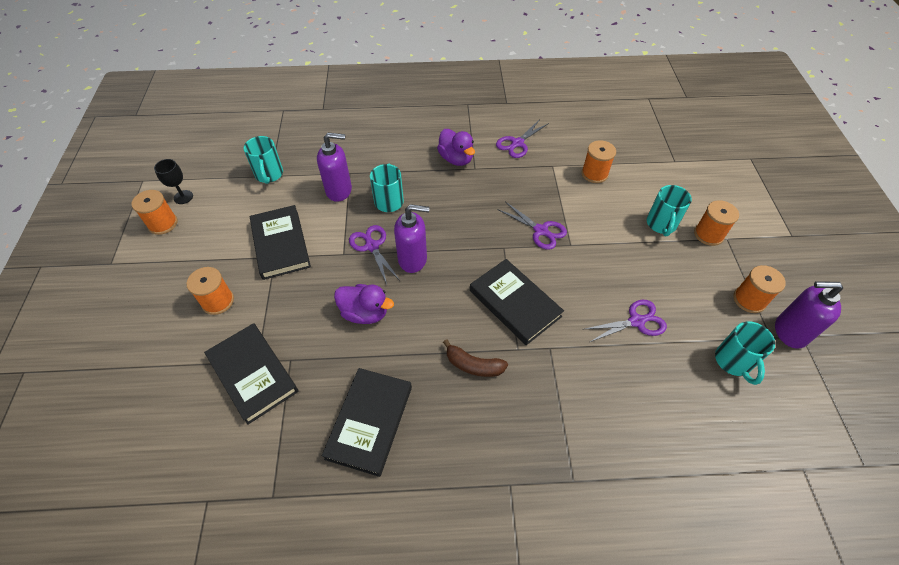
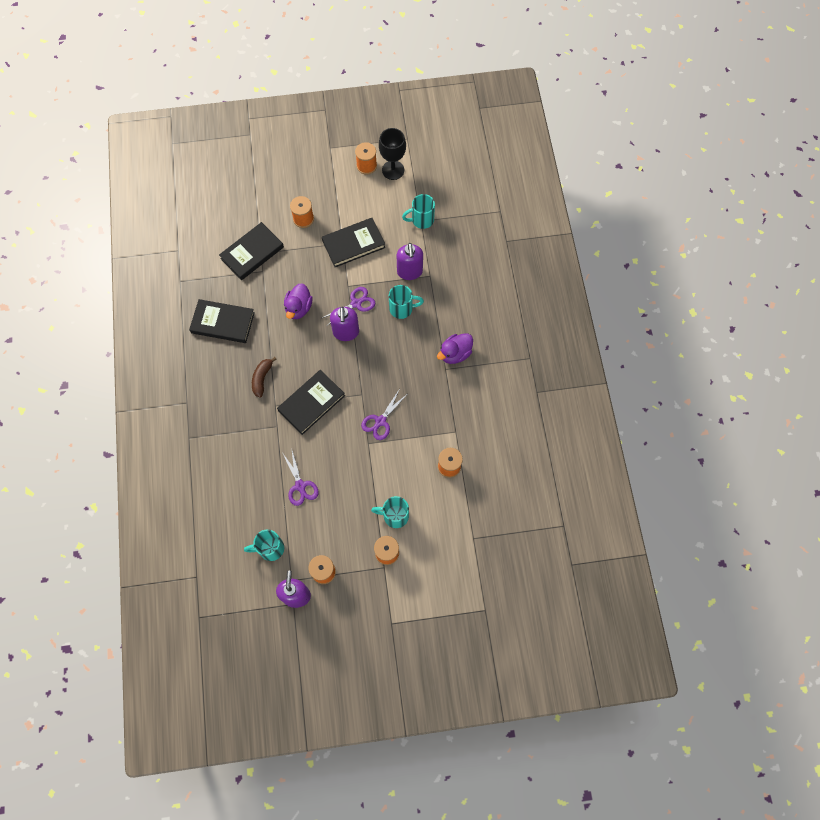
camera: 85 degrees right, 15 degrees up
black goblet [154,159,193,204] -> black goblet [379,128,406,180], size x1.62
purple scissors [496,119,549,158] -> none

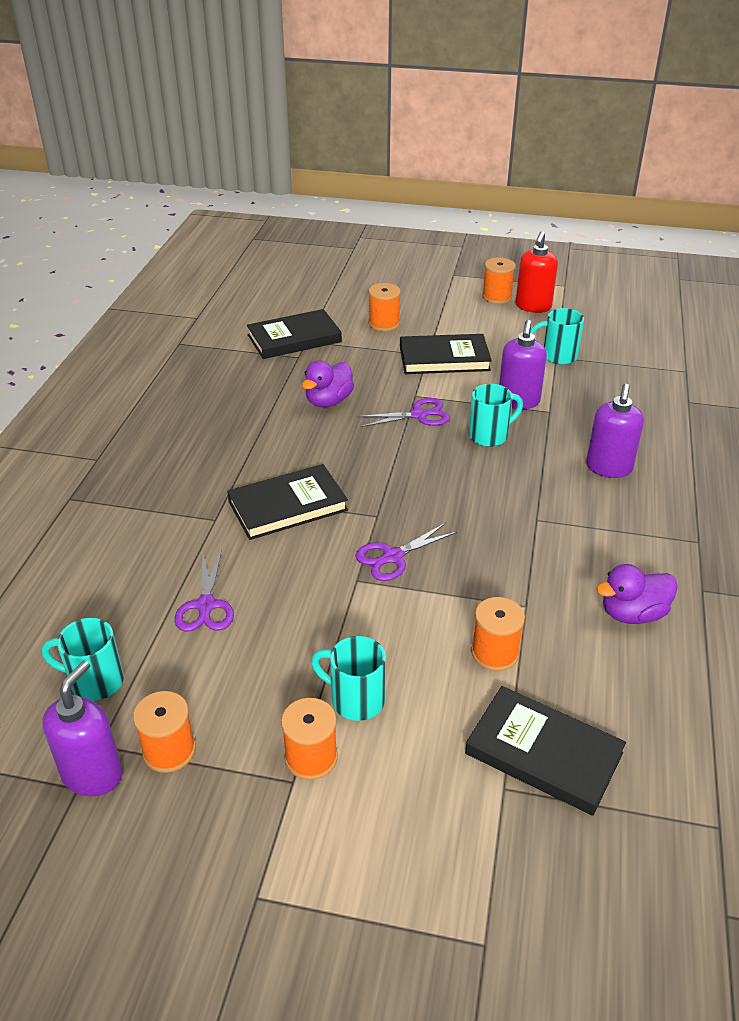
camera: 20 degrees right, 30 degrees down
black book [189,299,255,343] -> black book moved to [465,686,626,816]
brown banana [252,357,277,398] -> none
purple soap dispenser [330,306,359,341] -> purple soap dispenser moved to [586,384,644,478]
black goblet [379,128,406,180] -> red soap dispenser [516,231,558,313]
turquoise mug [389,285,424,319] -> turquoise mug turned 45 degrees counterclockwise [469,384,523,447]
purple duck [437,333,473,364] -> purple duck moved to [596,564,678,624]

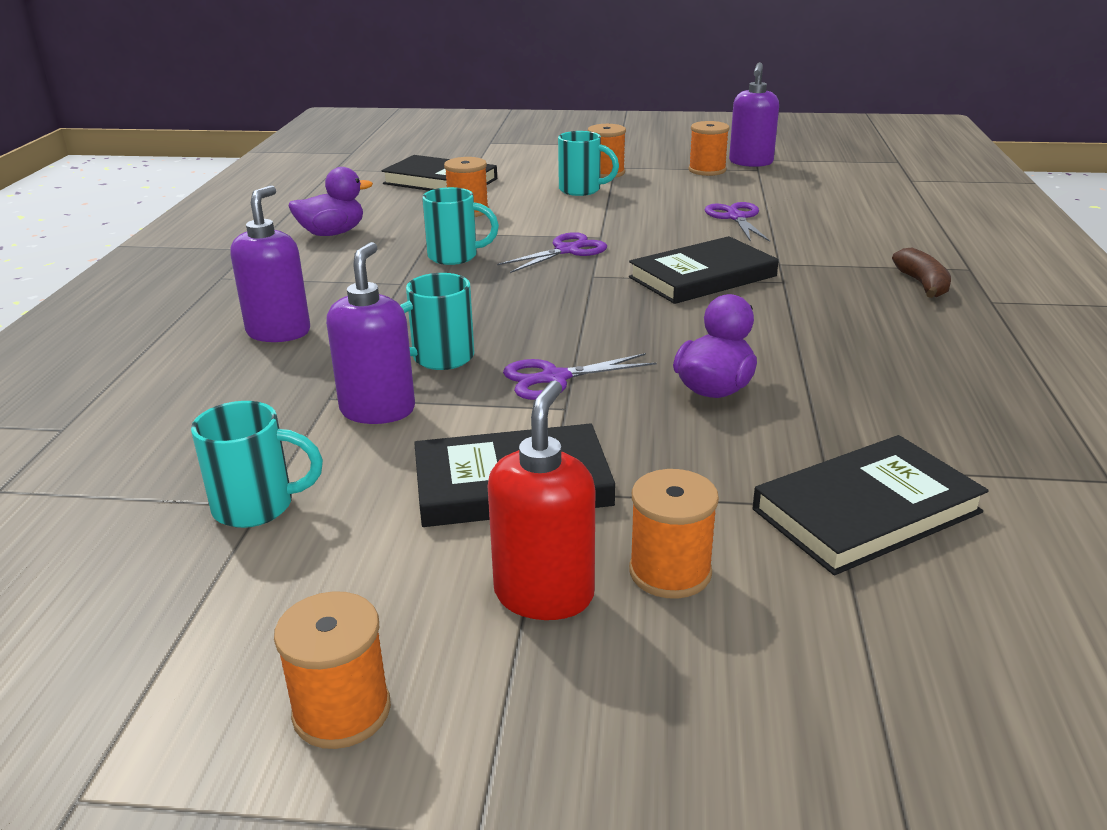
camera: 175 degrees right, 10 degrees down
turquoise mug [42,618,124,701] -> turquoise mug moved to [422,187,499,265]
red soap dispenser [516,231,558,313] -> red soap dispenser moved to [488,380,595,620]
none -> brown banana [892,248,951,298]

